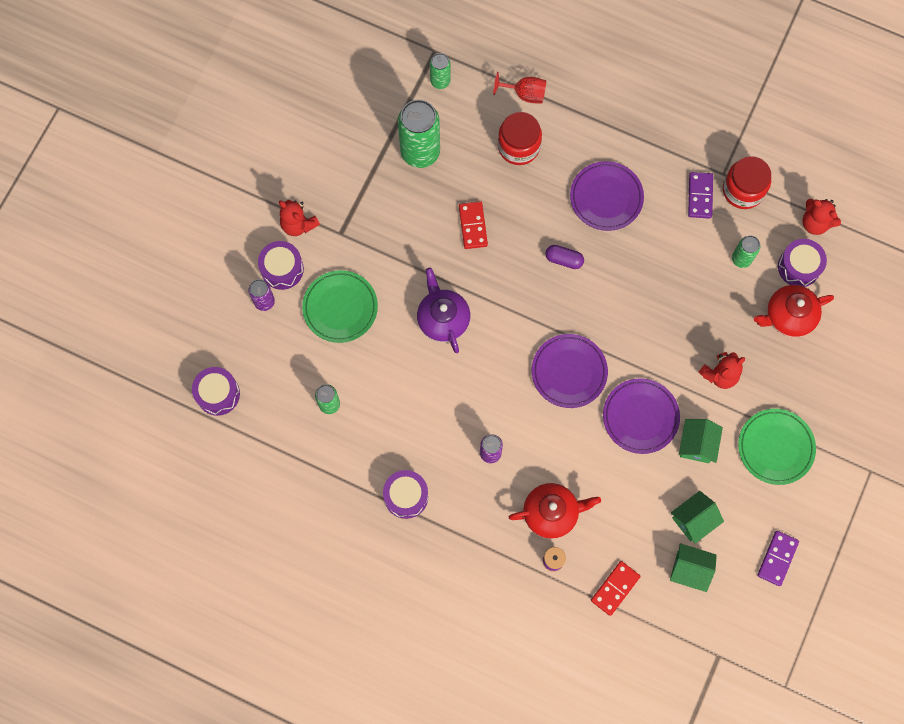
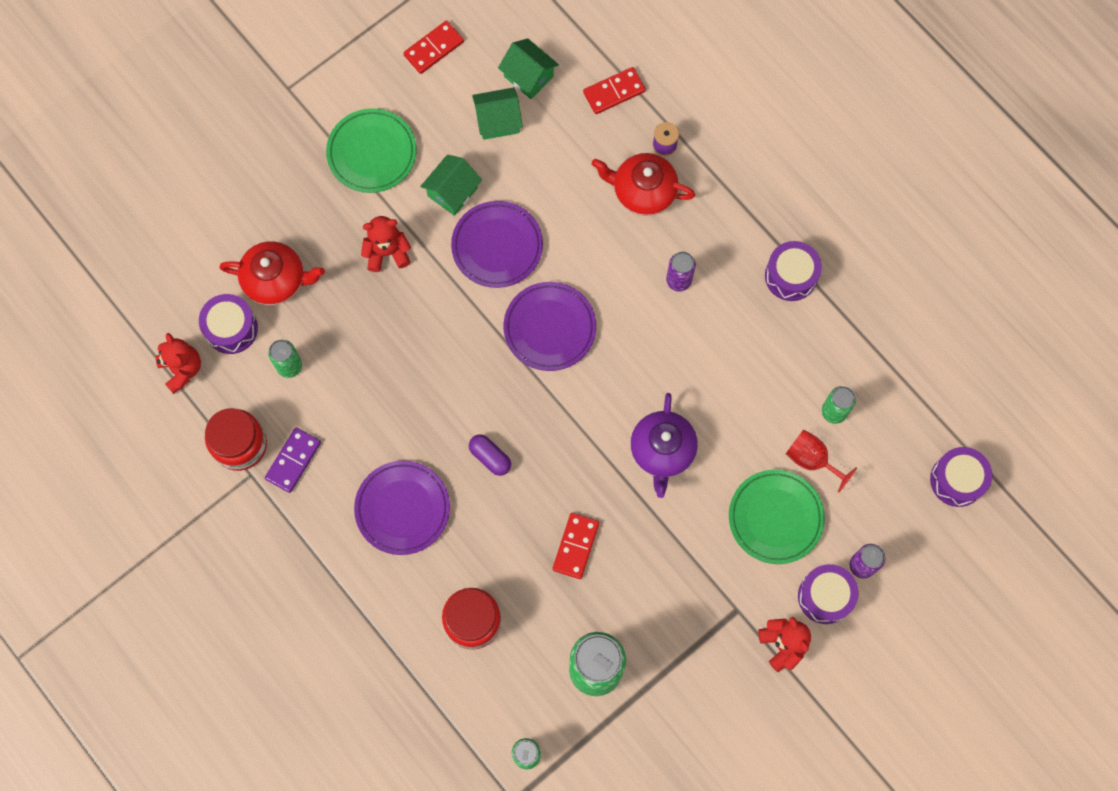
camera: 155 degrees left, 0 degrees up
red goblet [493,72,546,104] -> red goblet moved to [786,429,857,493]
purple domino [757,531,799,586] -> red domino [403,21,464,74]

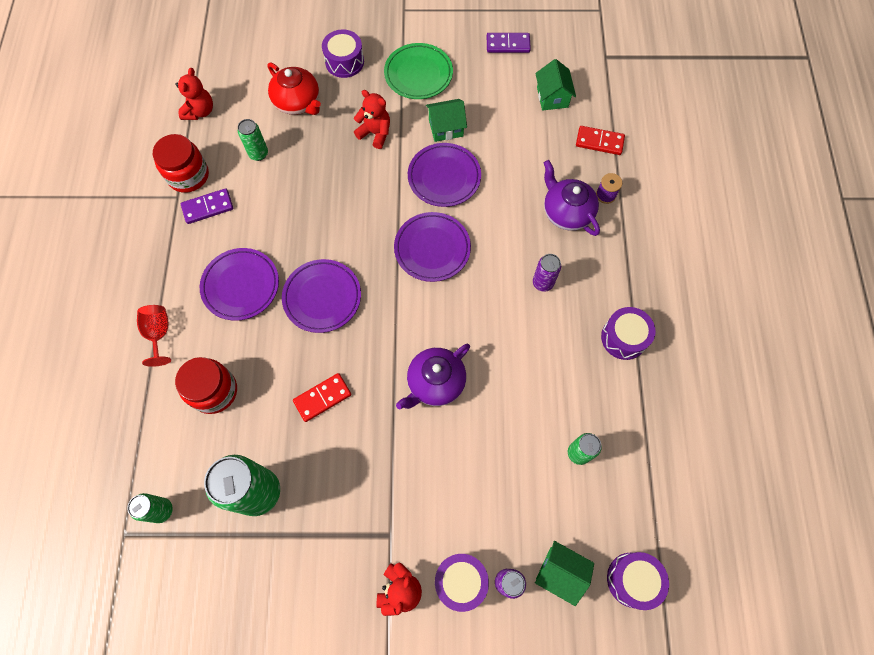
camera: 40 degrees right, 5 degrees down
purple drum [199,294,258,354] -> purple drum moved to [322,29,364,78]
red domino [403,21,464,74] -> purple domino [487,33,531,53]
purple capsule [469,434,511,476] -> purple plate [282,259,361,333]
green house [472,87,523,140] -> green house moved to [535,541,594,606]
red teapot [592,153,695,216] -> purple teapot [543,160,600,236]
green plate [729,470,825,564] -> none
red goblet [786,429,857,493] -> red goblet moved to [137,305,171,367]

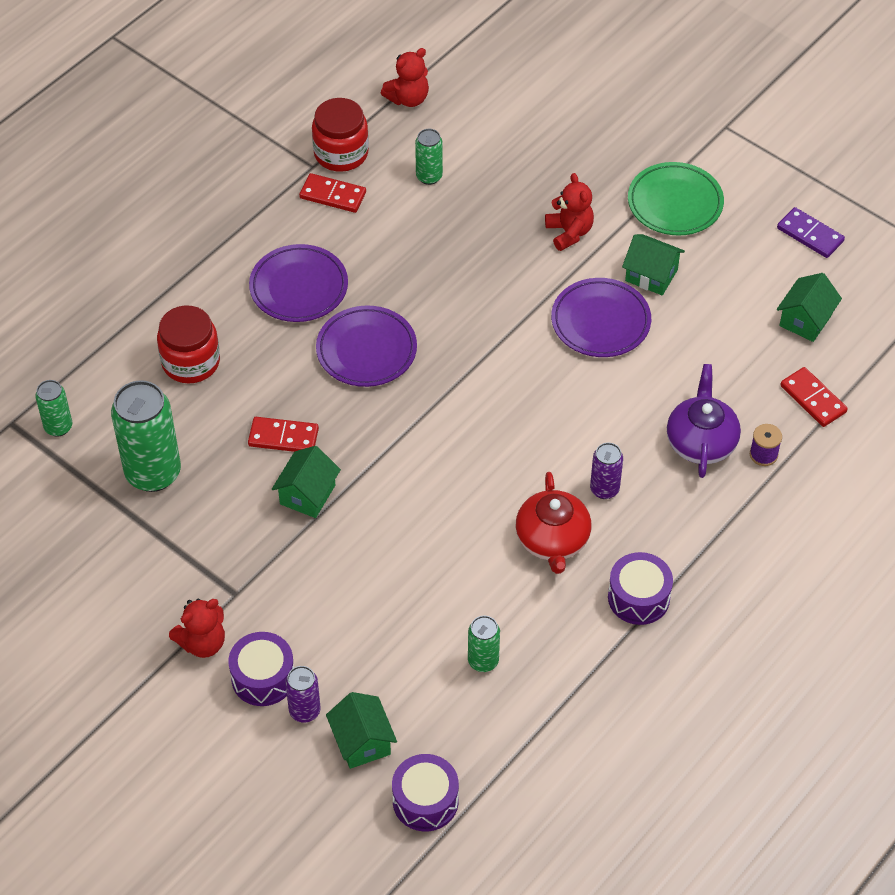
camera: 40 degrees right, 15 degrees down
red goblet [137,305,171,367] -> none
purple domino [181,188,233,224] -> red domino [299,173,366,213]
red teapot [267,63,321,115] -> red teapot moved to [516,472,591,574]
purple drum [322,29,364,78] -> none
purple plate [394,212,471,282] -> none
purple teapot [396,344,470,409] -> none
none -> green house [272,446,341,518]

